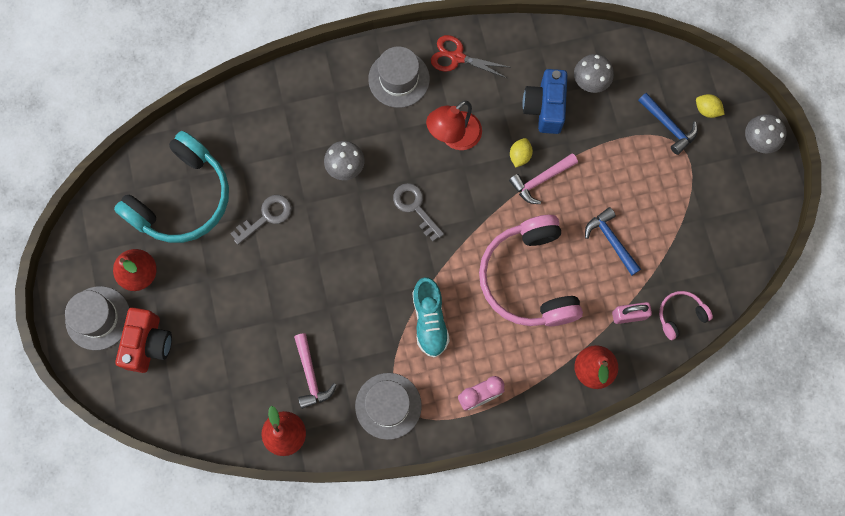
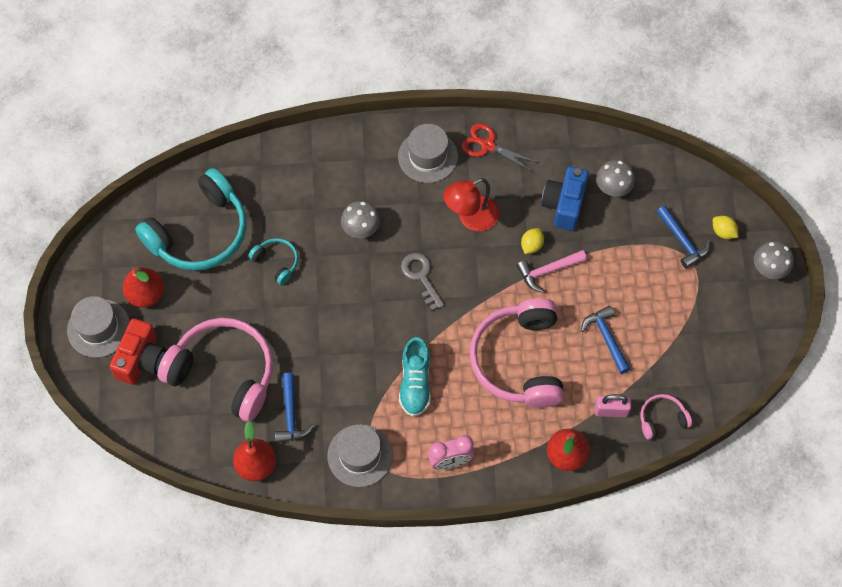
camera: 10 degrees right, 10 degrees down
grey key [230,195,292,245] -> turquoise headphones [249,238,298,285]
pink hammer [294,333,337,409] -> blue hammer [275,373,314,443]
none -> pink headphones [157,318,273,422]

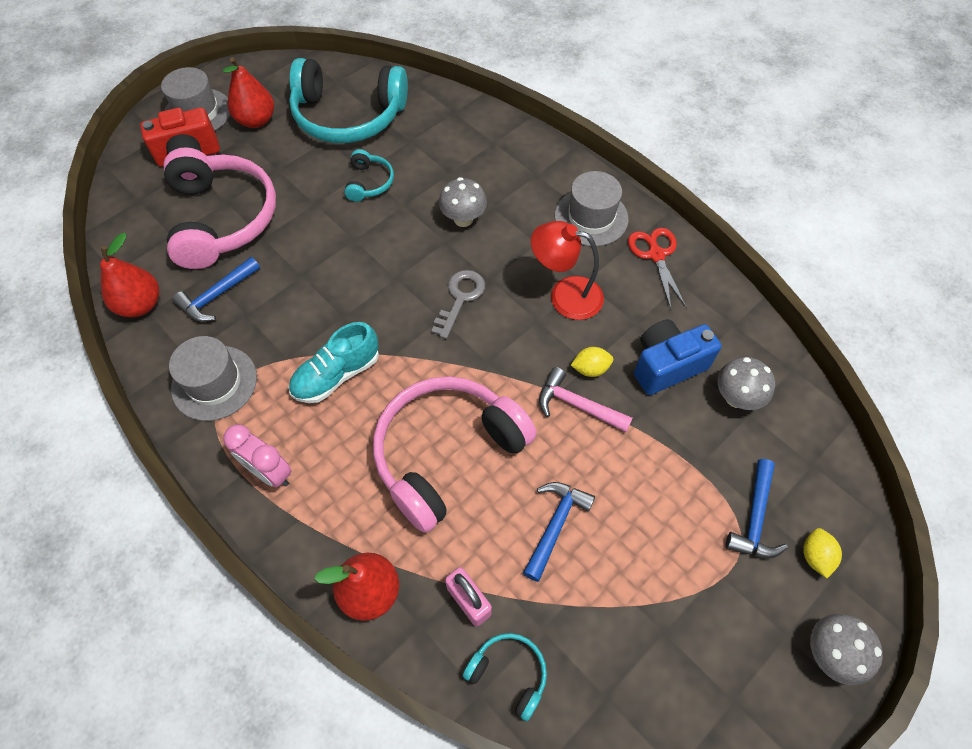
camera: 50 degrees right, 5 degrees down
pink headphones [640,394,692,440] -> turquoise headphones [463,633,547,721]

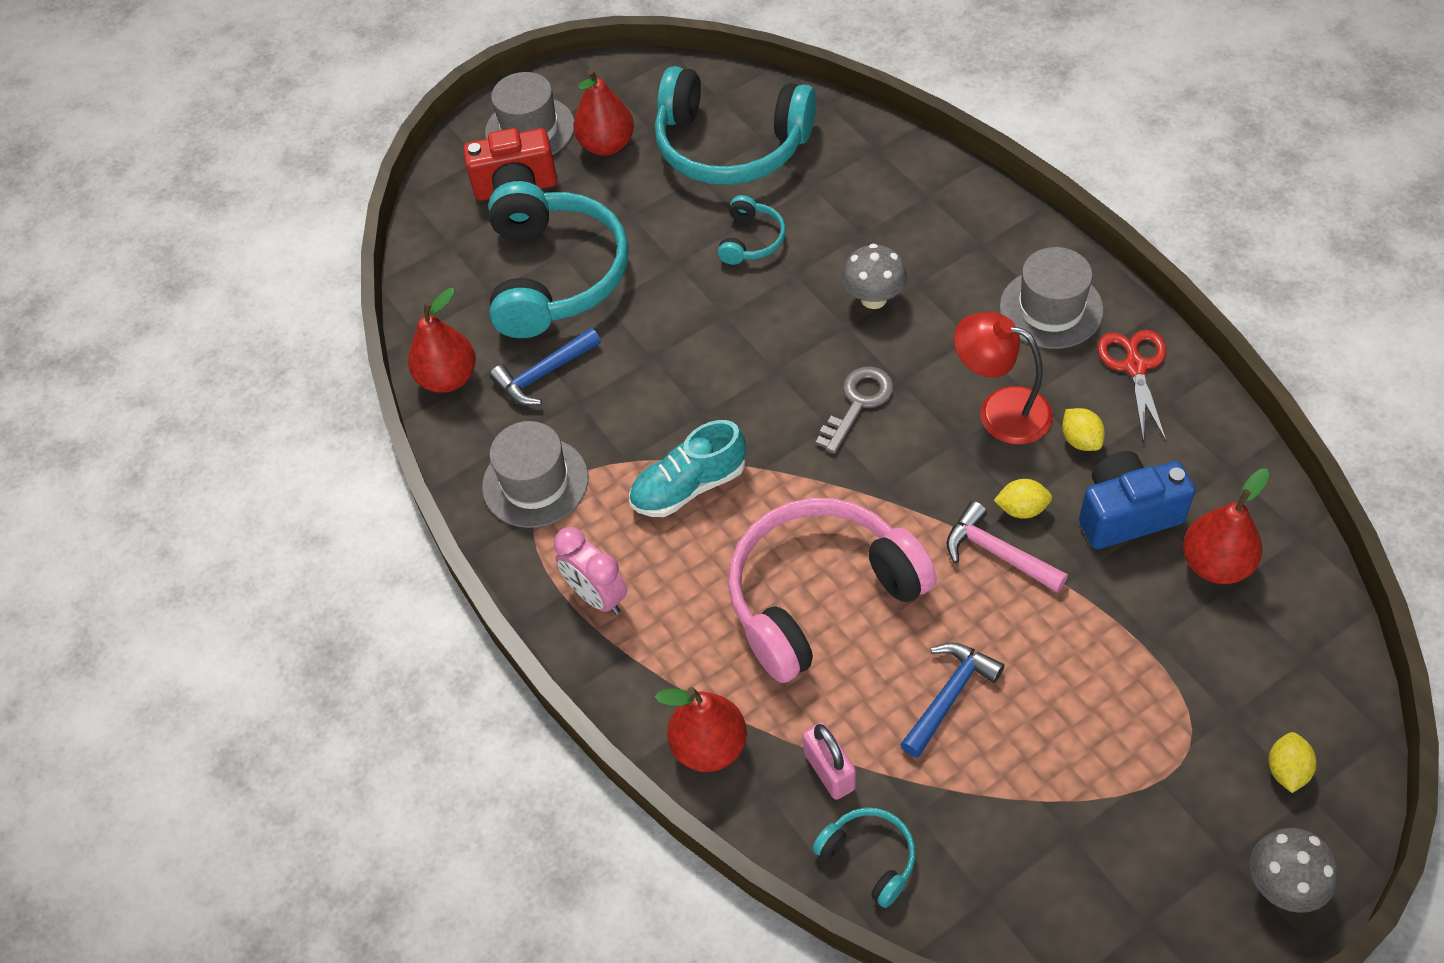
camera: 15 degrees right, 5 degrees down
pink headphones [164,148,276,269] -> turquoise headphones [489,181,629,338]
grey mushroom [717,357,775,410] -> red pear [1183,469,1270,584]
blue hammer [726,459,788,559] -> none
none -> yellow lemon [1062,408,1105,451]

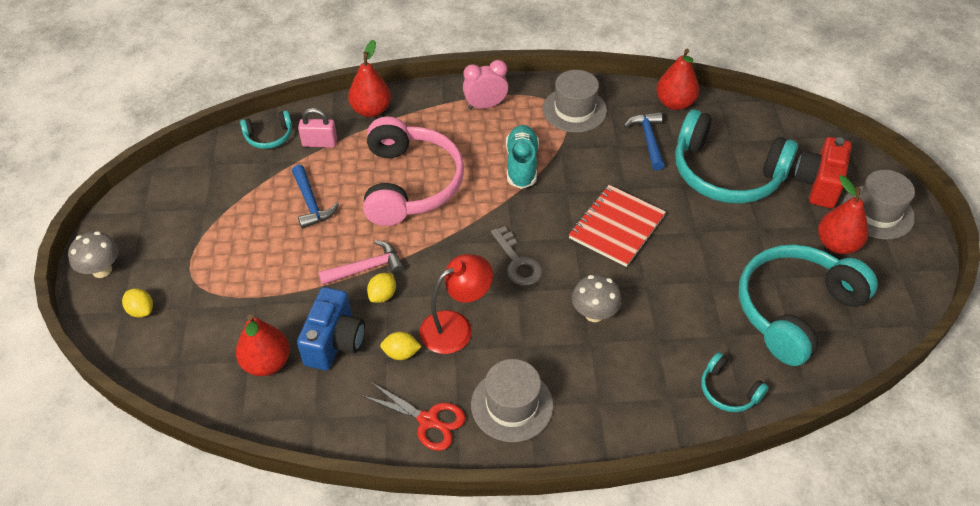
camera: 115 degrees right, 5 degrees down
turquoise headphones [718,195,786,265] -> turquoise headphones moved to [701,352,769,412]
none -> red notebook [569,185,666,267]

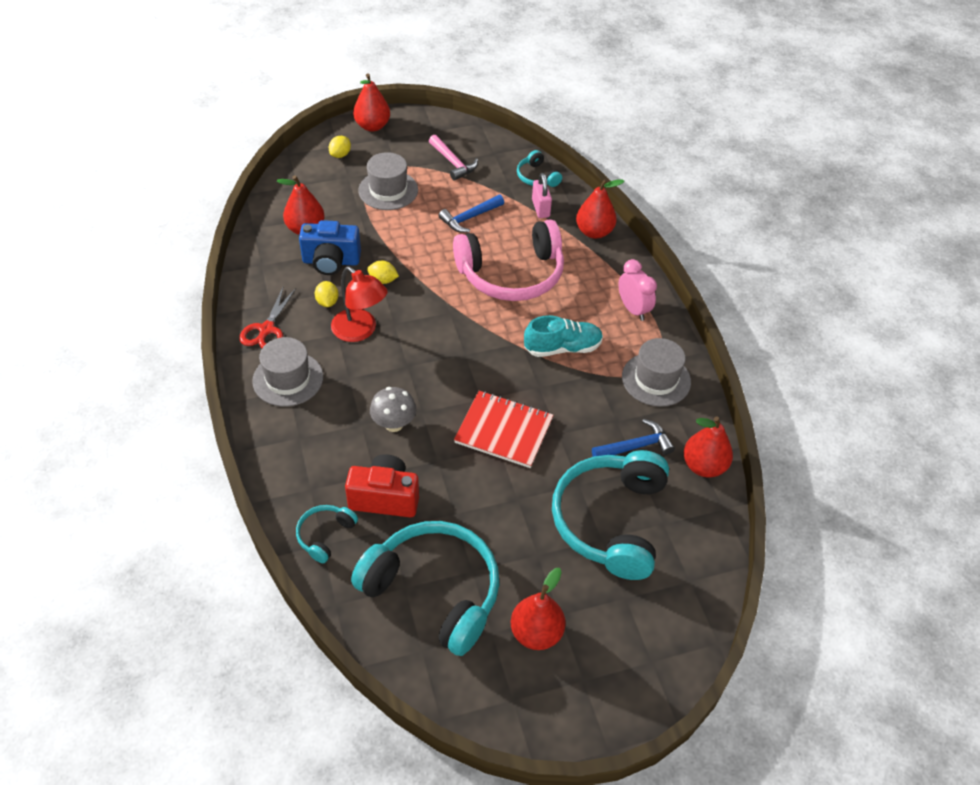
camera: 75 degrees right, 0 degrees up
grey mushroom [68,231,119,278] -> red pear [353,74,390,132]
pink hammer [318,240,404,285] -> pink hammer moved to [429,135,478,181]
grey key [491,226,543,285] -> none
red camera [794,137,851,208] -> red camera moved to [345,454,419,518]
grey hat [842,170,915,240] -> grey hat moved to [358,152,418,210]

